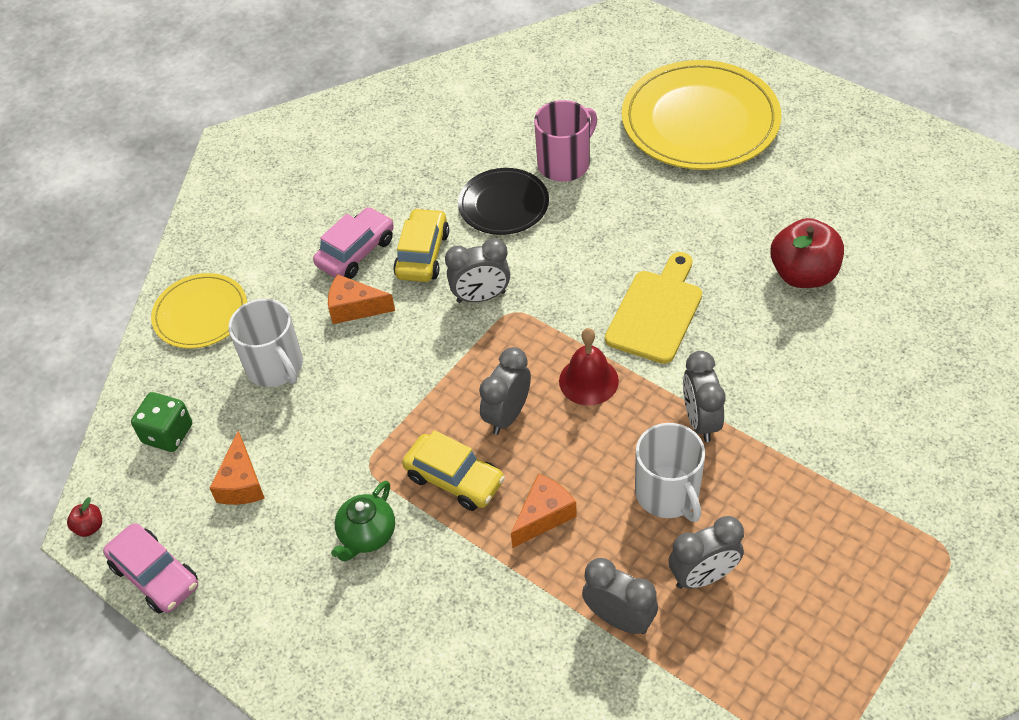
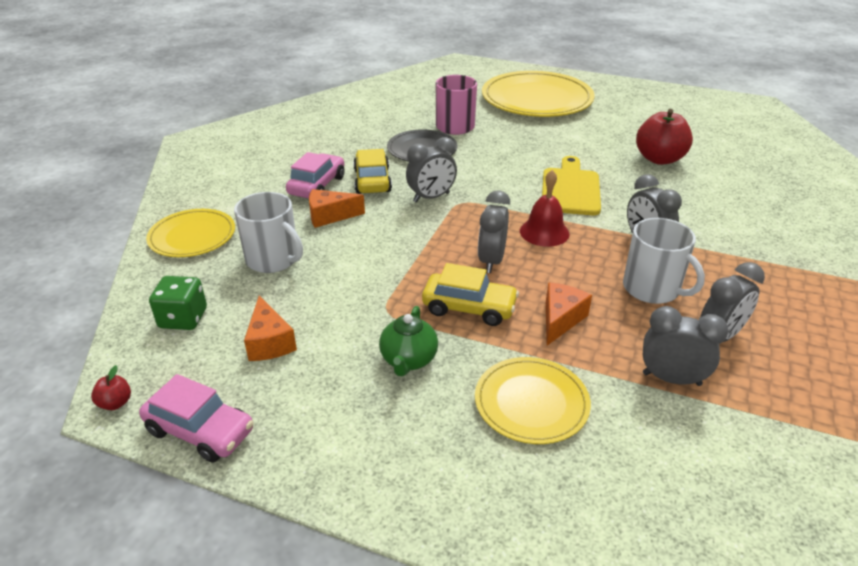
camera: 20 degrees left, 15 degrees down
none -> yellow plate [475,357,591,444]

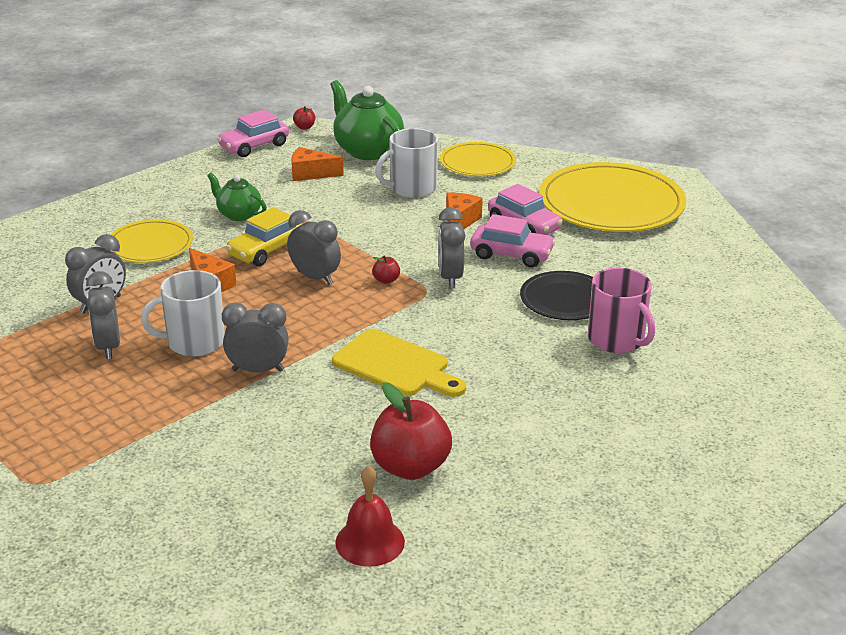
camera: 115 degrees right, 5 degrees down
green dice [149,276,207,330] -> green teapot [330,80,404,160]
yellow car [353,149,392,194] -> pink car [470,214,556,268]
yellow plate [482,71,595,117] -> yellow plate moved to [539,162,686,232]
red bell [520,170,570,247] -> red bell moved to [335,465,405,567]
none -> red apple [372,256,400,284]

